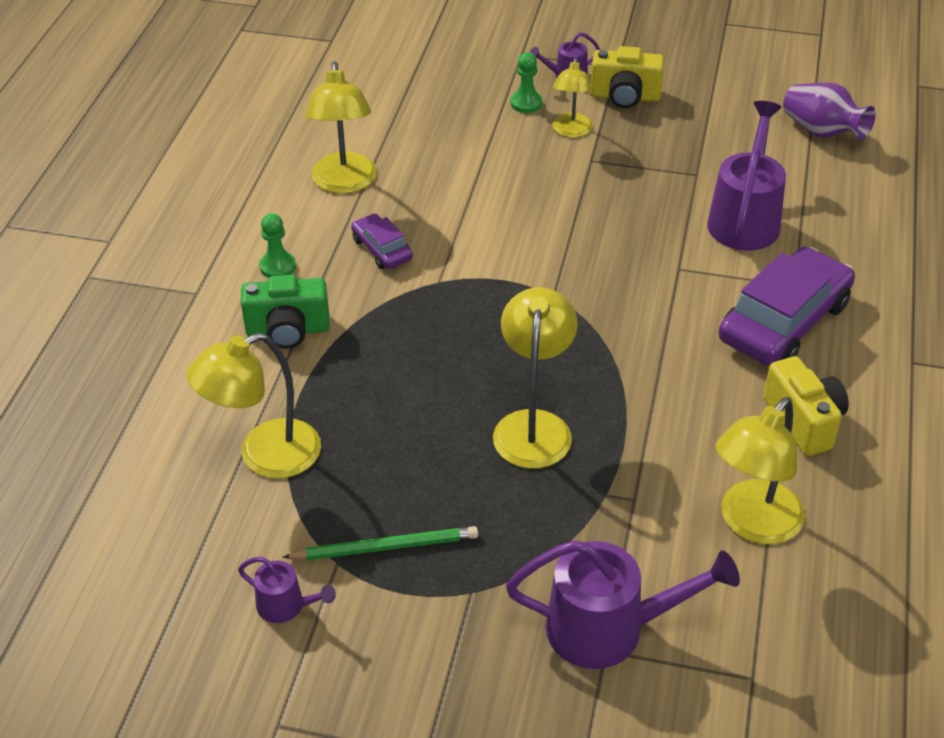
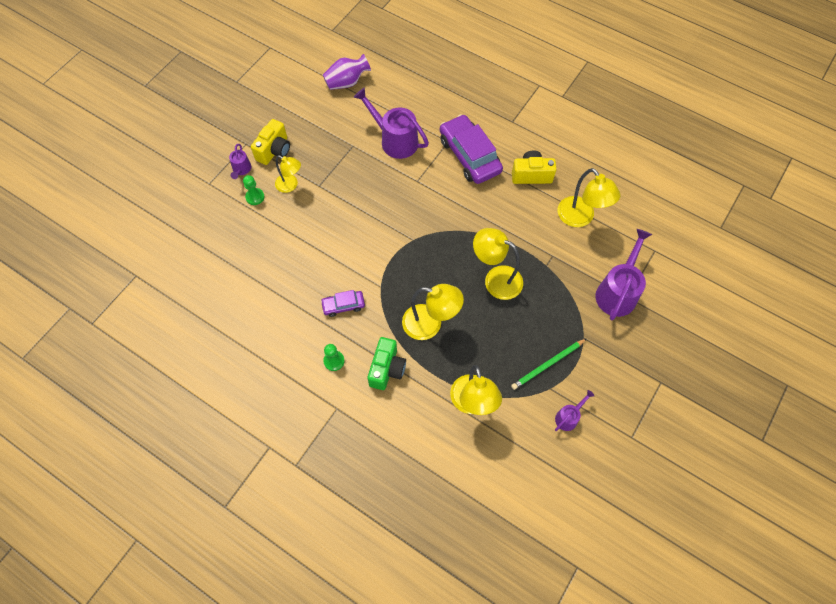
camera: 70 degrees left, 20 degrees up
green pencil [283,526,478,560] -> green pencil turned 135 degrees counterclockwise [511,338,587,390]
yellow lamp [306,61,377,194] -> yellow lamp moved to [402,284,464,340]

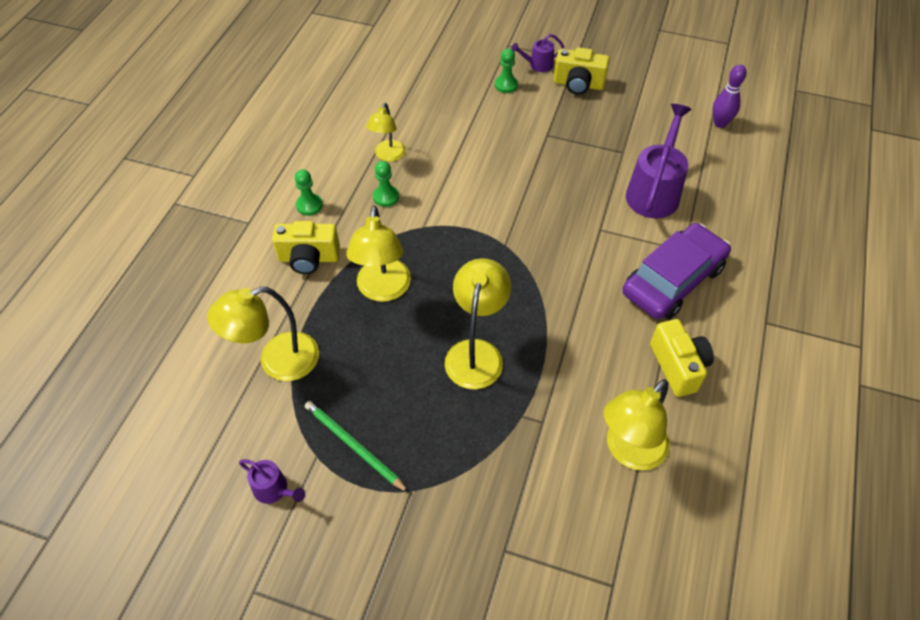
camera: 75 degrees right, 10 degrees down
yellow lamp [275,155,301,193] -> yellow lamp moved to [366,103,405,162]
purple car [321,290,365,317] -> green pawn [373,161,399,207]
purple vase [323,54,371,90] -> purple bowling pin [713,65,747,128]
green camera [367,337,406,390] -> yellow camera [272,221,340,274]
purple watering can [595,229,652,320] -> none

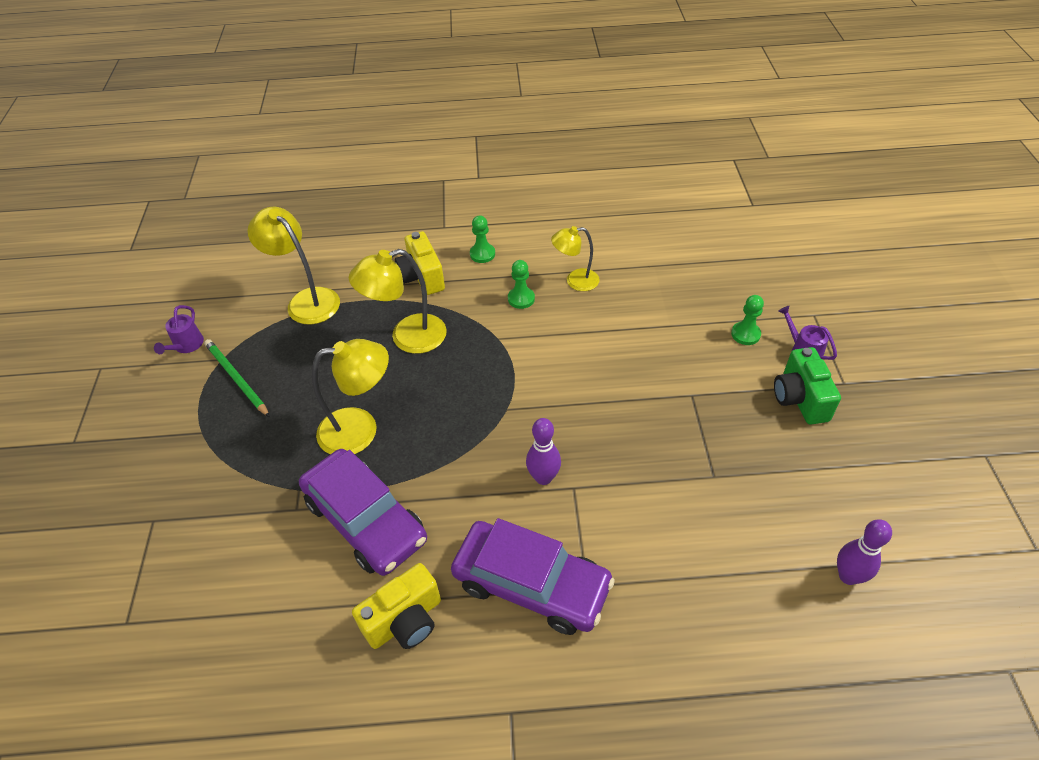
camera: 70 degrees right, 5 degrees down
green pencil [304,401,409,493] -> green pencil turned 60 degrees counterclockwise [204,339,270,417]
yellow camera [554,47,610,95] -> green camera [774,347,841,425]
yellow lamp [604,379,670,470] -> none
purple watering can [626,104,692,218] -> none
none -> purple car [299,449,427,576]
none -> purple bowling pin [526,418,561,485]

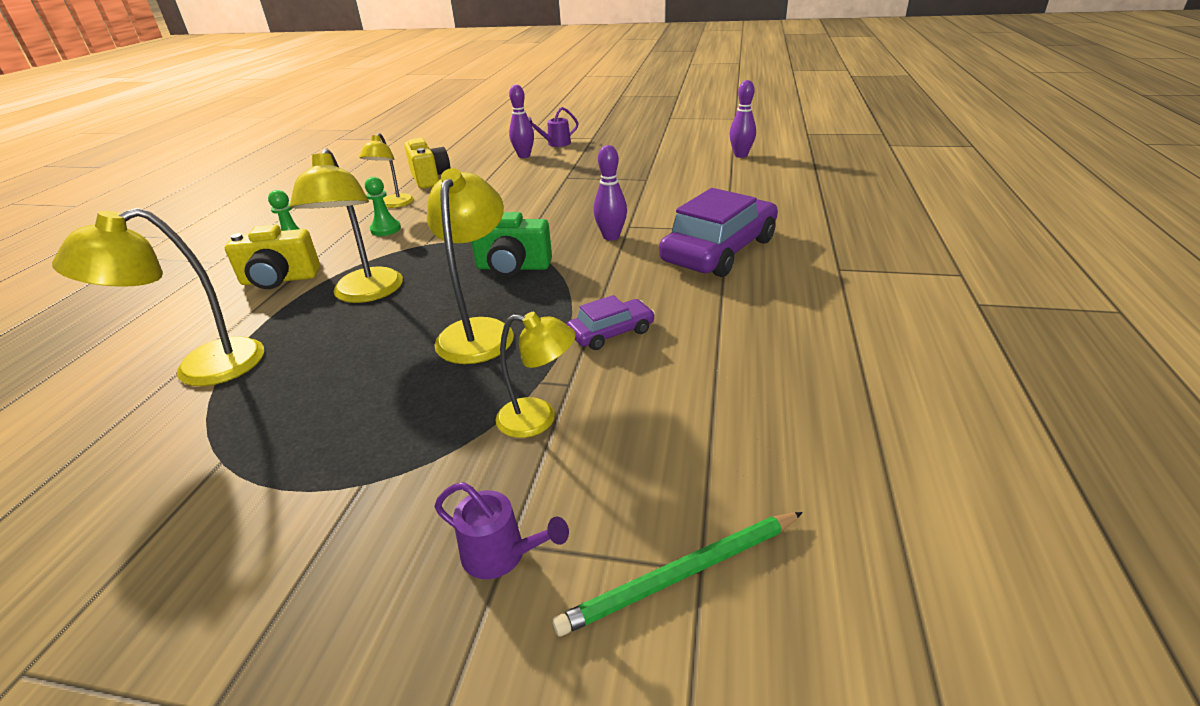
camera: 75 degrees left, 15 degrees down
purple watering can [154,305,204,354] -> purple watering can moved to [435,482,569,579]
green pencil [204,339,270,417] -> green pencil moved to [552,512,803,637]
purple car [299,449,427,576] -> purple car [567,295,655,350], size x0.50
yellow camera [352,563,441,649] -> yellow camera moved to [404,138,450,189]
green pawn [731,295,764,345] -> purple bowling pin [509,84,534,158]
green camera [774,347,841,425] -> green camera moved to [472,212,552,277]
none -> yellow lamp [496,312,576,438]

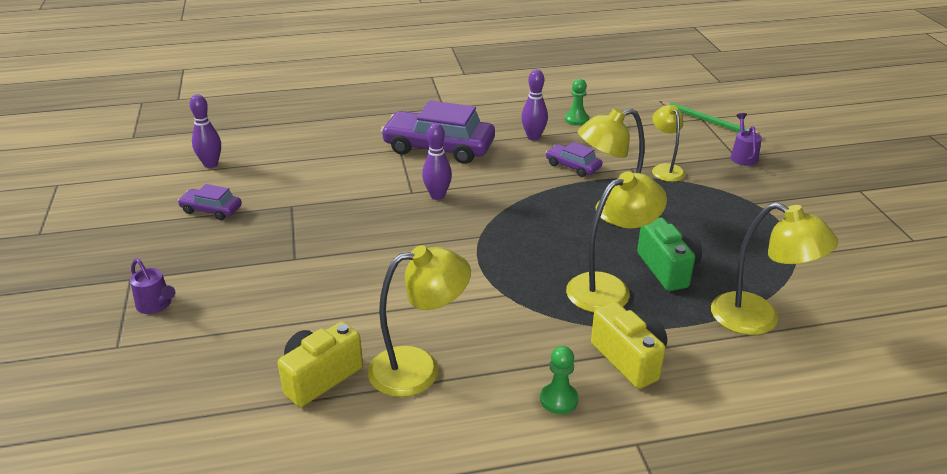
camera: 115 degrees left, 0 degrees up
yellow lamp [359,133,414,208] -> yellow lamp [368,245,471,397], size x1.57
green pawn [365,177,401,236] -> green pawn moved to [565,79,589,126]
green camera [472,212,552,277] -> green camera moved to [637,218,702,291]
purple bowling pin [509,84,534,158] -> purple bowling pin moved to [521,70,548,140]
none -> purple car [178,184,242,220]

